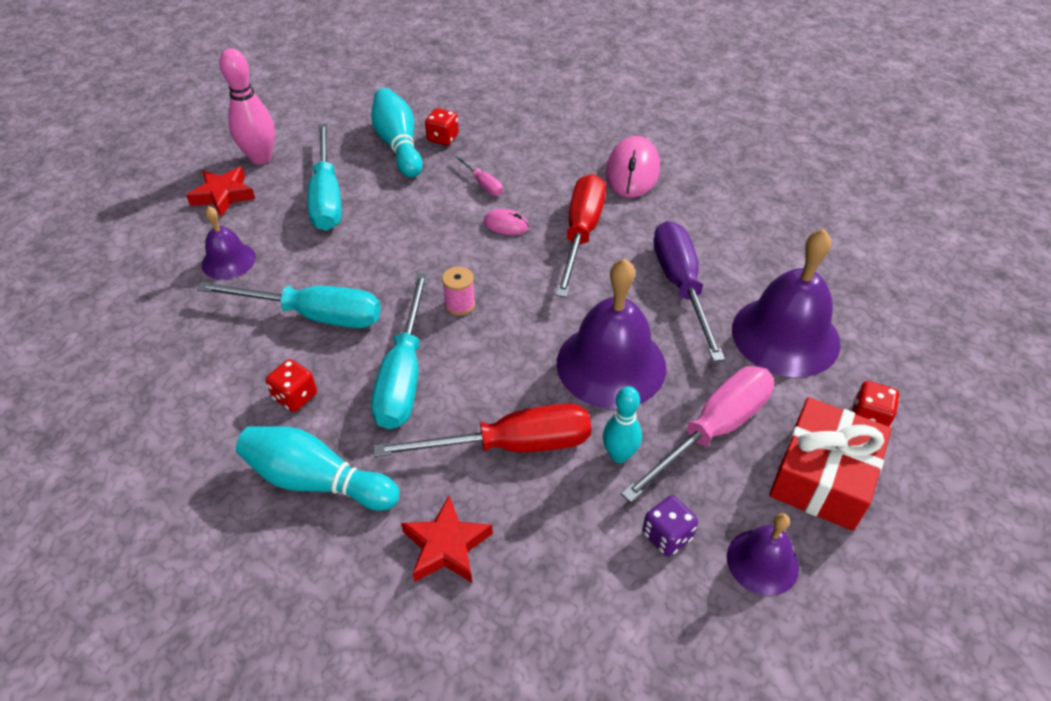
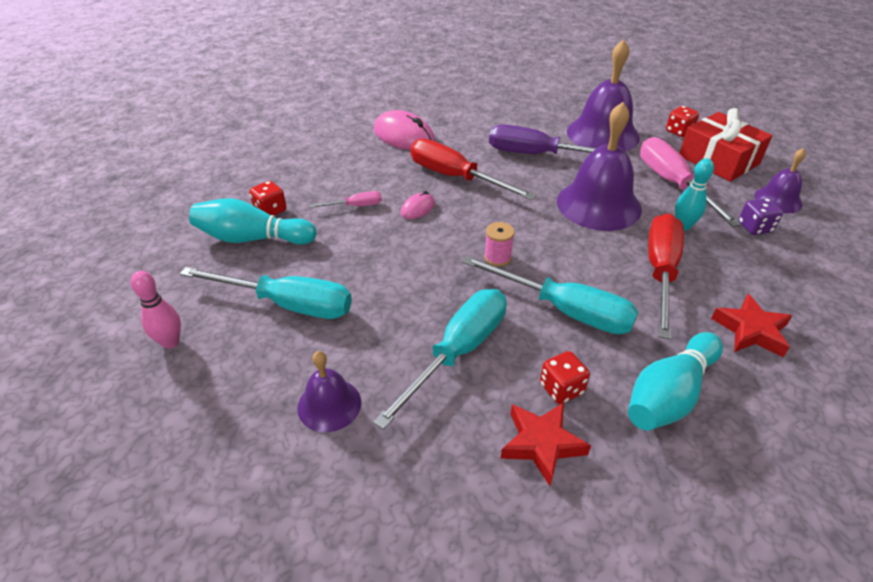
camera: 65 degrees left, 5 degrees down
red star [186,167,255,217] -> red star moved to [500,403,591,486]
pink bowling pin [220,48,275,165] -> pink bowling pin [130,271,181,349], size x0.65

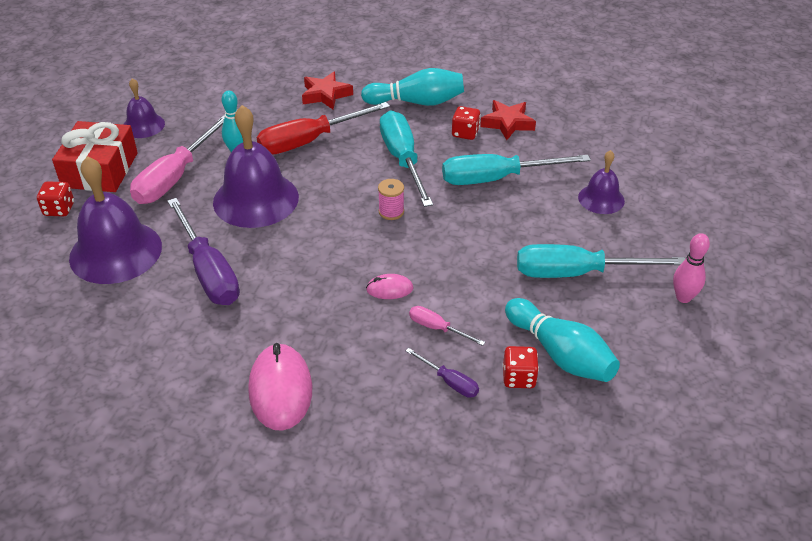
camera: 135 degrees left, 0 degrees up
turquoise screwdriver [180,267,352,319] -> turquoise screwdriver turned 60 degrees counterclockwise [517,244,685,278]
red screwdriver [410,139,536,200] -> none
purple dice [738,198,783,235] -> none
none -> purple screwdriver [406,348,479,398]

